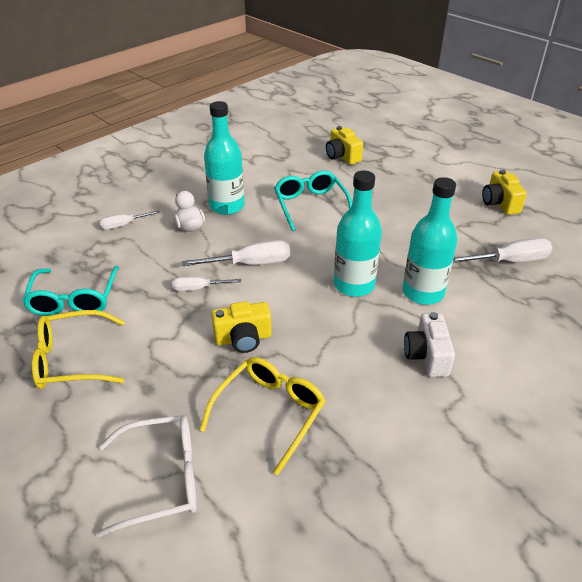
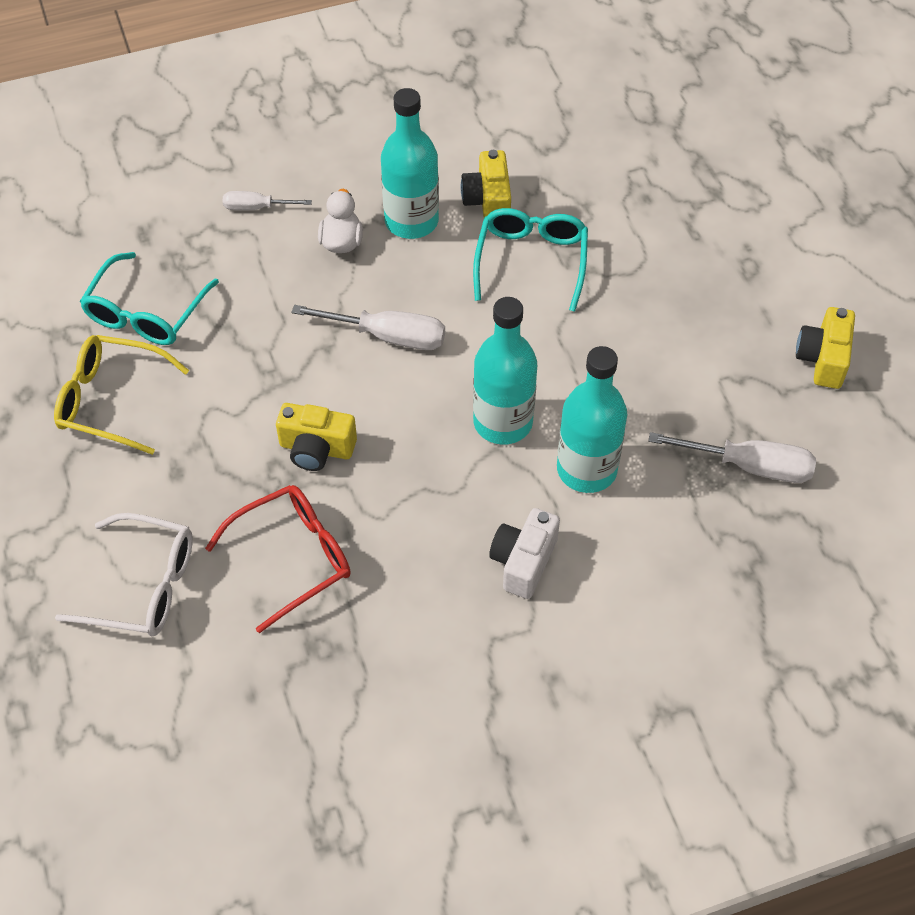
camera: 25 degrees right, 15 degrees up
white screwdriver [172,276,241,291] -> none
yellow glasses [200,357,325,475] -> red glasses [205,485,351,633]
yellow camera [326,126,363,165] -> yellow camera moved to [461,150,511,217]

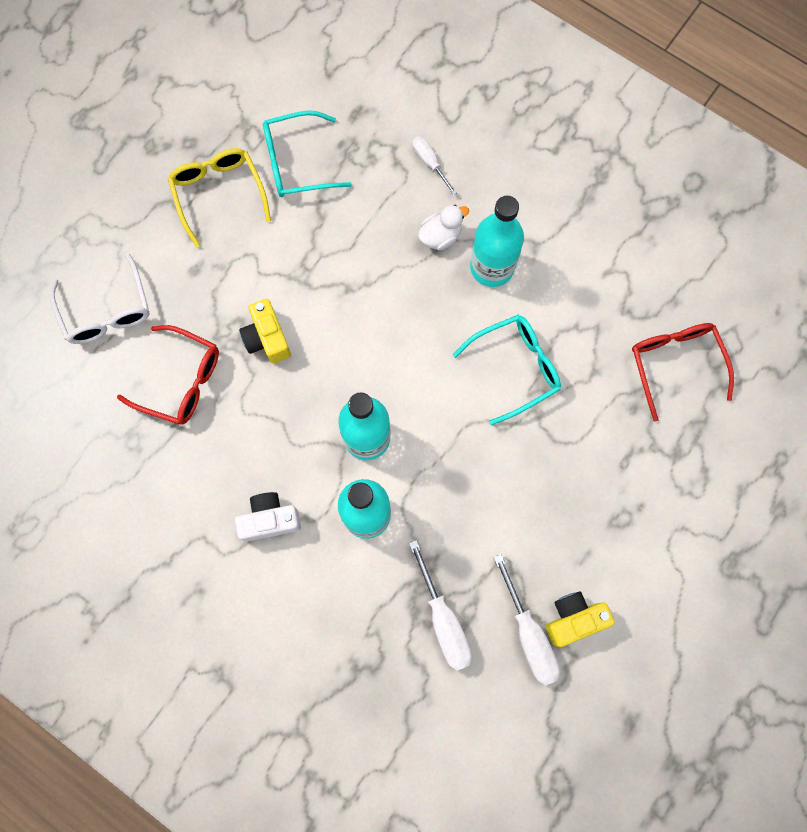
camera: 55 degrees right, 20 degrees up
white screwdriver [292,305,445,350] -> white screwdriver moved to [493,554,560,686]
yellow camera [461,150,511,217] -> none
none -> red glasses [632,323,734,422]

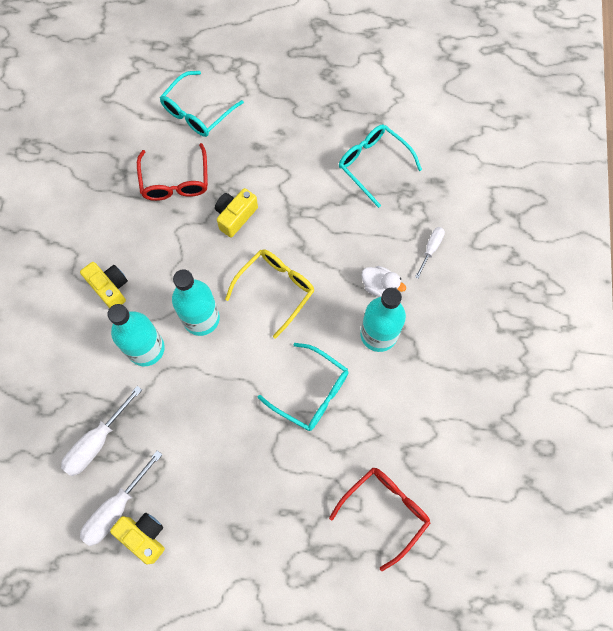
camera: 60 degrees right, 5 degrees down
white glasses [50,253,149,344] -> turquoise glasses [159,71,244,137]
yellow glasses [168,148,271,248] -> yellow glasses moved to [225,249,315,339]
white camera [235,492,301,542] -> yellow camera [80,262,128,308]

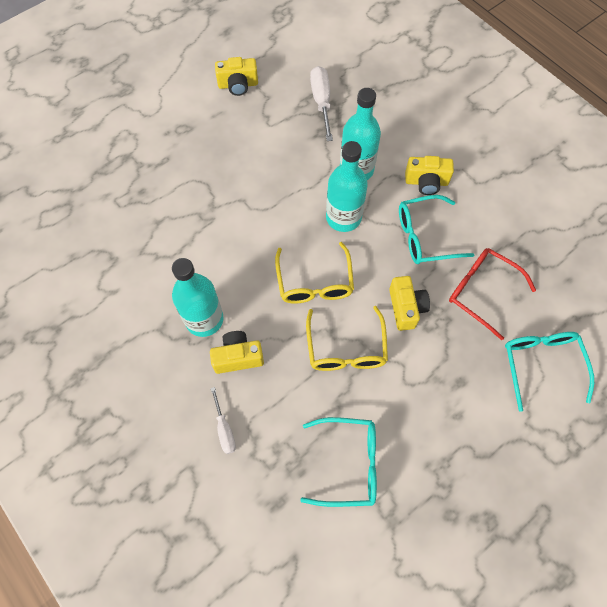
camera: 135 degrees right, 5 degrees down
white screwdriver [80,450,162,546] -> none
turquoise glasses [258,343,348,431] -> turquoise glasses moved to [399,195,474,264]
red glasses [329,468,430,571] -> none
white duck [362,266,406,297] -> yellow camera [210,331,264,374]
none -> yellow glasses [306,306,388,371]

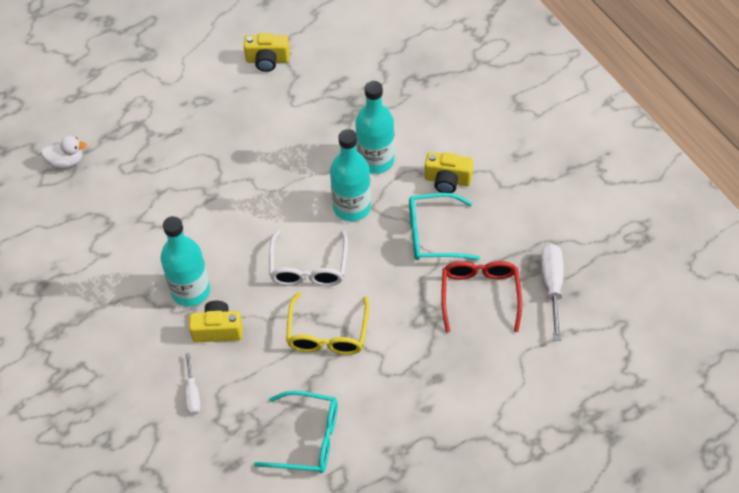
camera: 10 degrees right, 10 degrees down
yellow glasses [275,242,354,304] -> white glasses [269,230,348,286]
white screwdriver [310,66,333,141] -> white screwdriver moved to [541,244,564,341]
yellow camera [389,276,430,331] -> none
red glasses [449,248,536,340] -> red glasses turned 45 degrees clockwise [441,261,522,333]
turquoise glasses [505,332,594,412] -> none
none -> white duck [41,136,87,169]

